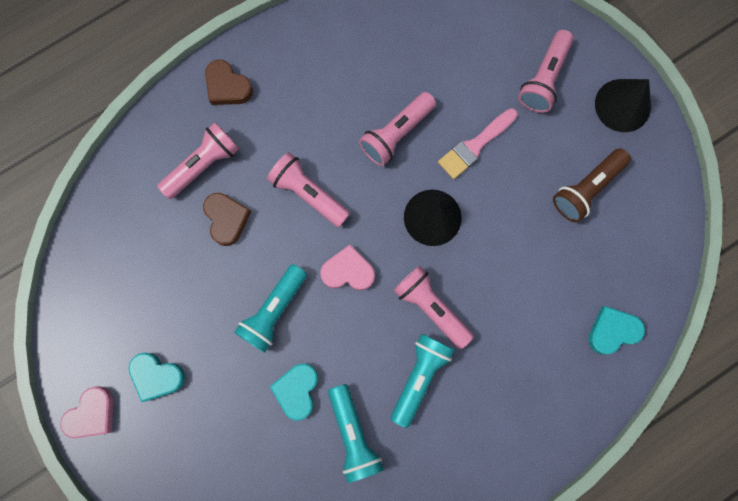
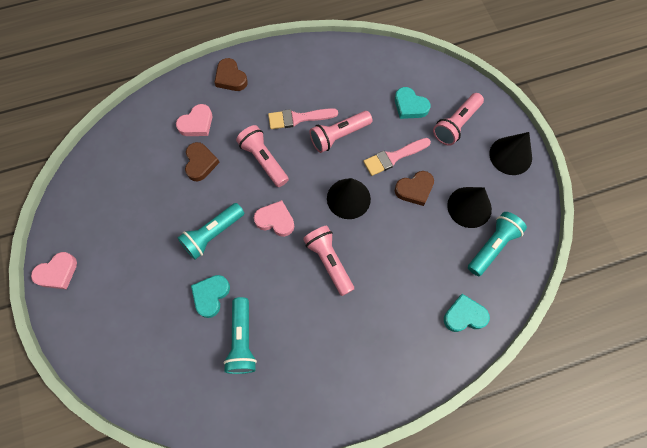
camera: 15 degrees right, 10 degrees down
turquoise heart [128,353,185,402] -> turquoise heart moved to [395,87,431,119]
pink flashlight [157,123,239,199] -> pink heart [176,104,212,136]
turquoise flashlight [391,334,455,428] -> turquoise flashlight moved to [468,212,527,276]
brown flashlight [553,148,631,222] -> black cone [447,187,492,228]
none -> pink brush [268,108,338,129]
none -> brown heart [395,171,434,206]

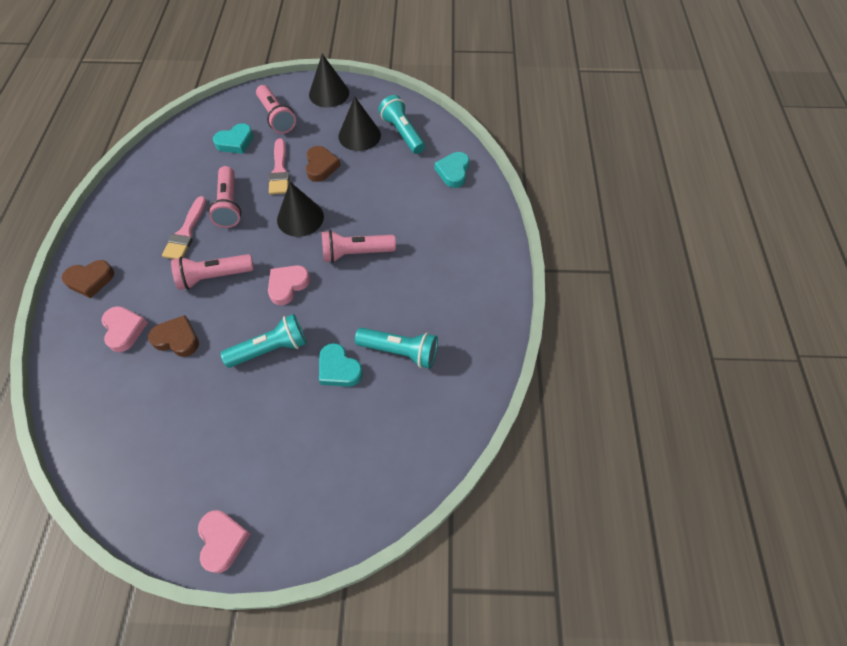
camera: 70 degrees left, 10 degrees down
turquoise flashlight [177,203,244,260] -> turquoise flashlight turned 90 degrees counterclockwise [221,314,306,368]

